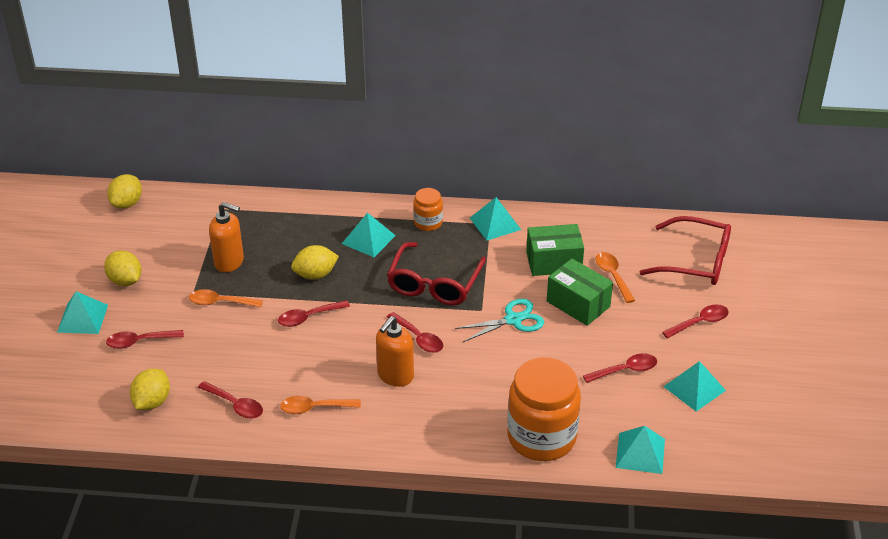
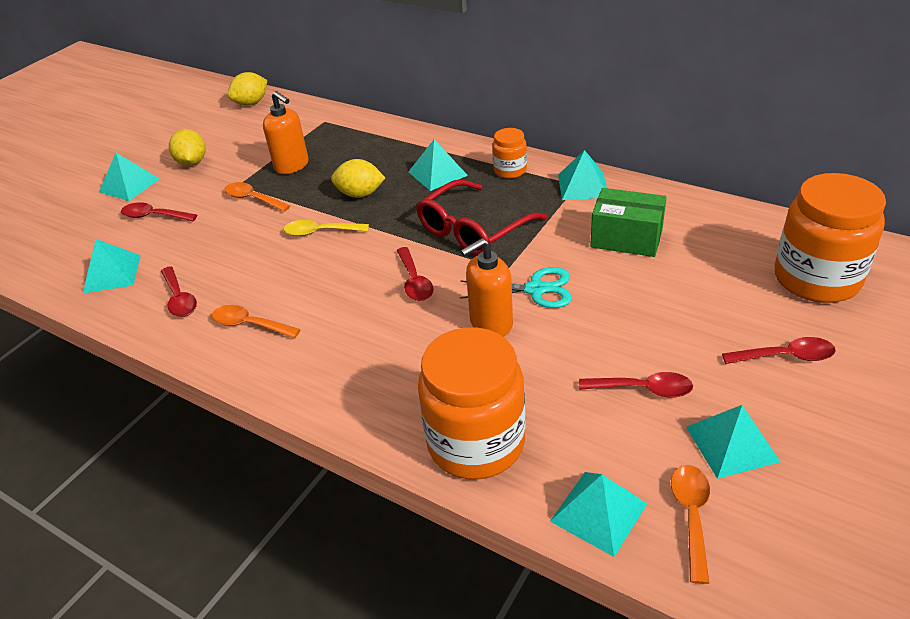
camera: 30 degrees right, 0 degrees up
yellow lemon [130,369,170,410] -> turquoise pyramid [83,239,141,293]
red spoon [278,300,350,327] -> yellow spoon [284,220,369,236]
orange soap dispenser [376,316,414,387] -> orange soap dispenser moved to [460,238,513,337]
green box [547,259,613,326] -> none
orange spoon [596,252,635,303] -> orange spoon moved to [671,465,710,584]
red glasses [640,216,731,285] -> orange jar [775,173,886,303]

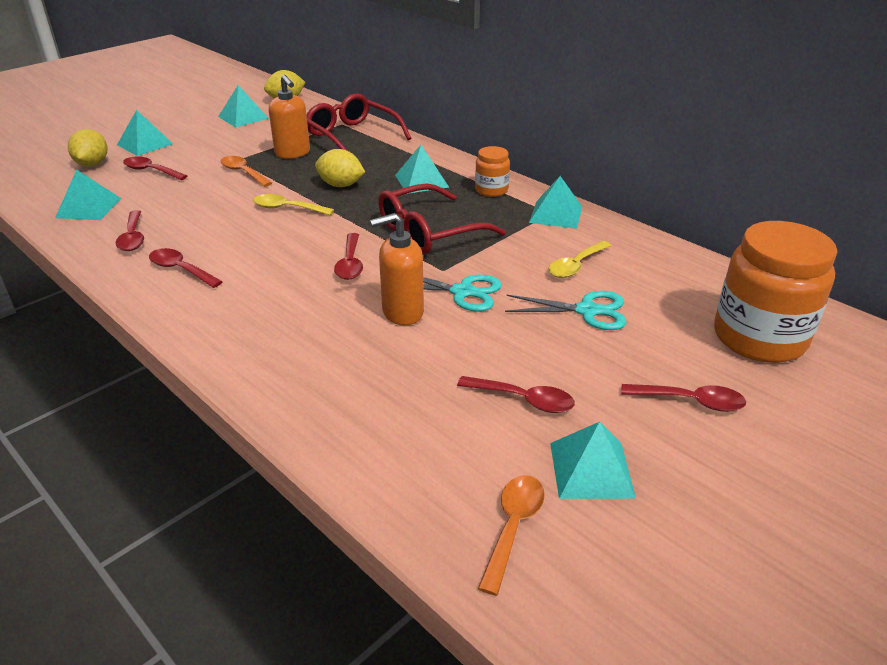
camera: 10 degrees right, 5 degrees down
yellow lemon [169,129,205,166] -> yellow lemon moved to [68,129,107,166]
orange spoon [212,305,301,338] -> red spoon [149,248,223,288]
orange jar [418,327,526,479] -> none
turquoise pyramid [550,472,647,557] -> turquoise pyramid moved to [218,85,269,128]
green box [590,188,667,257] -> yellow spoon [549,241,611,278]
none -> red glasses [306,93,412,151]
none -> turquoise scissors [505,291,626,330]

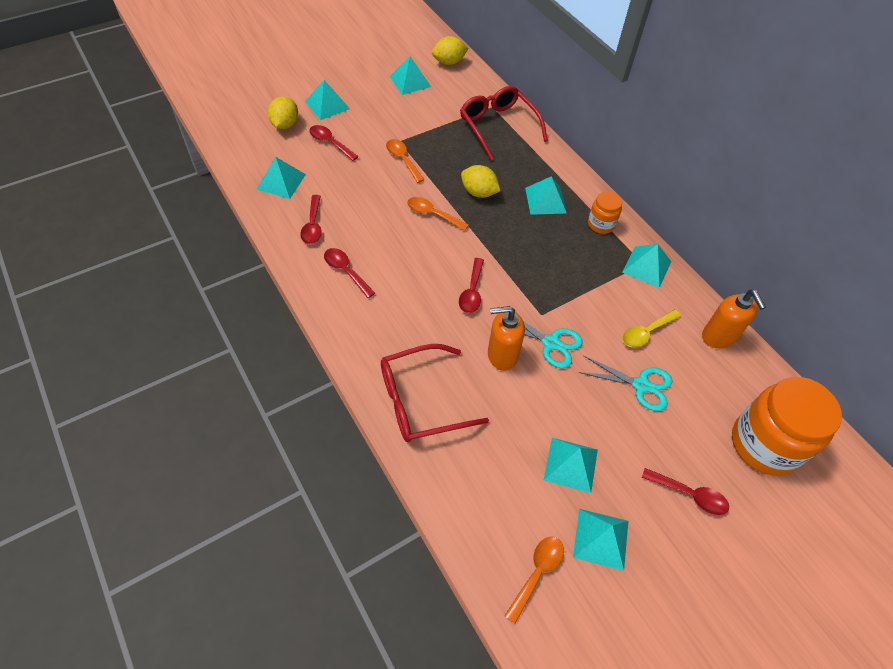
camera: 10 degrees right, 20 degrees up
yellow spoon [253,194,334,215] -> orange spoon [407,197,469,230]
orange soap dispenser [269,75,310,159] -> orange soap dispenser moved to [702,290,766,349]
red glasses [378,183,506,254] -> red glasses moved to [381,344,489,442]
red spoon [457,376,575,413] -> turquoise pyramid [544,438,598,493]

